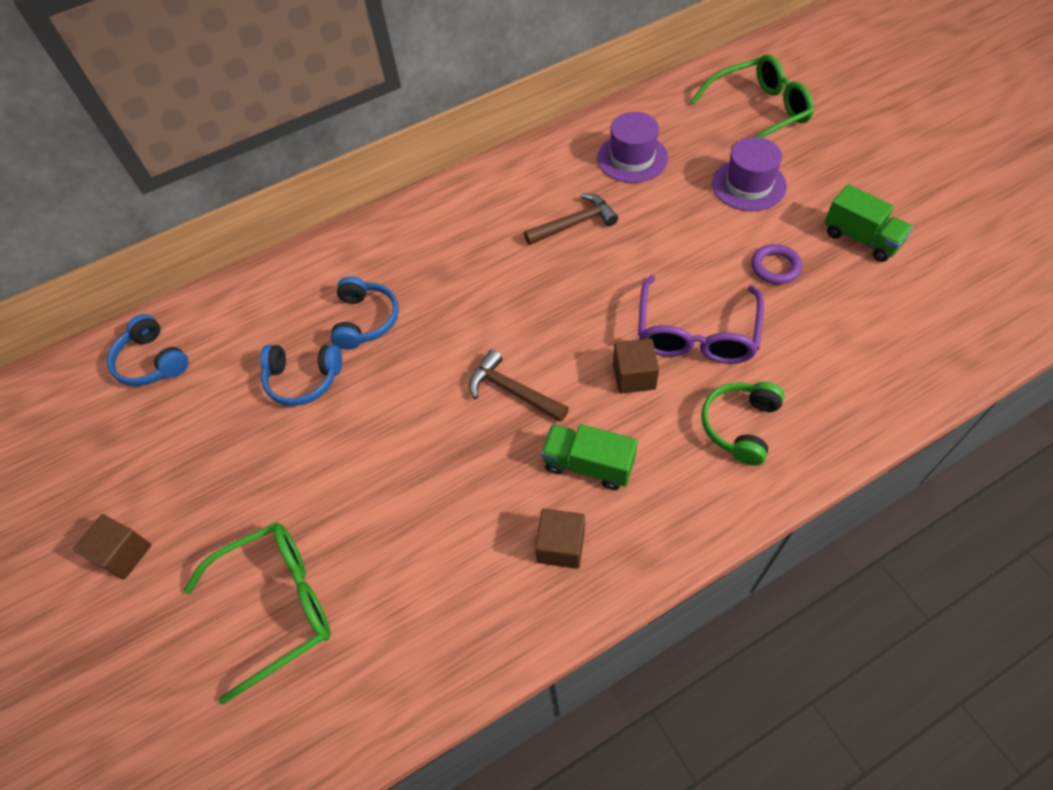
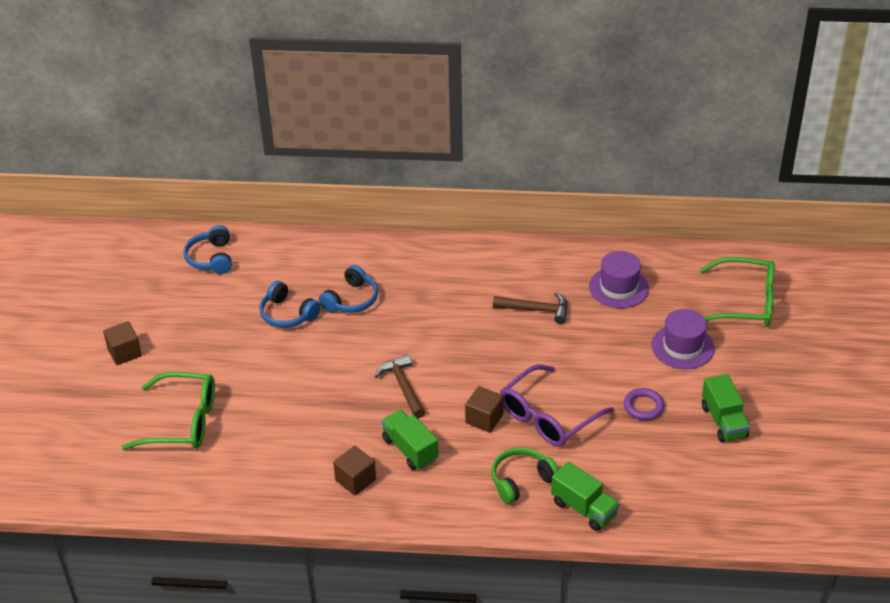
camera: 30 degrees right, 15 degrees down
none -> green truck [551,462,620,531]

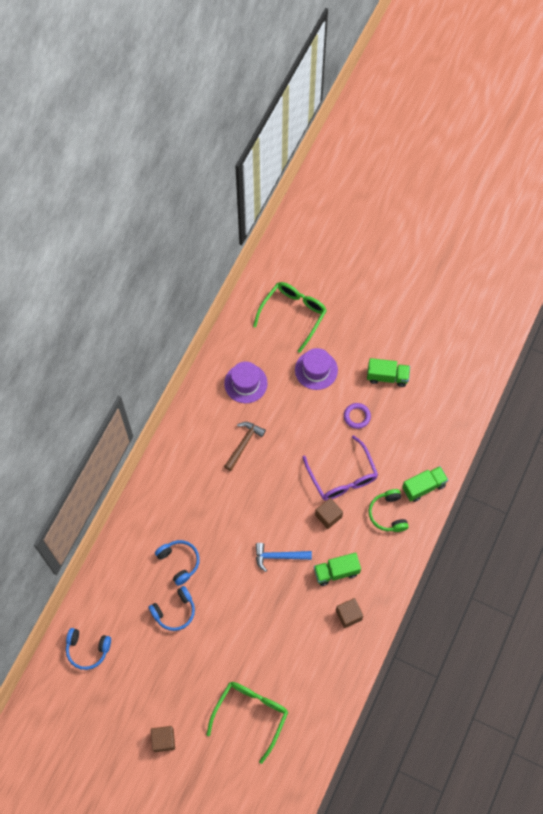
camera: 70 degrees left, 25 degrees up
brown hammer [375,354,425,419] -> blue hammer [256,543,312,572]

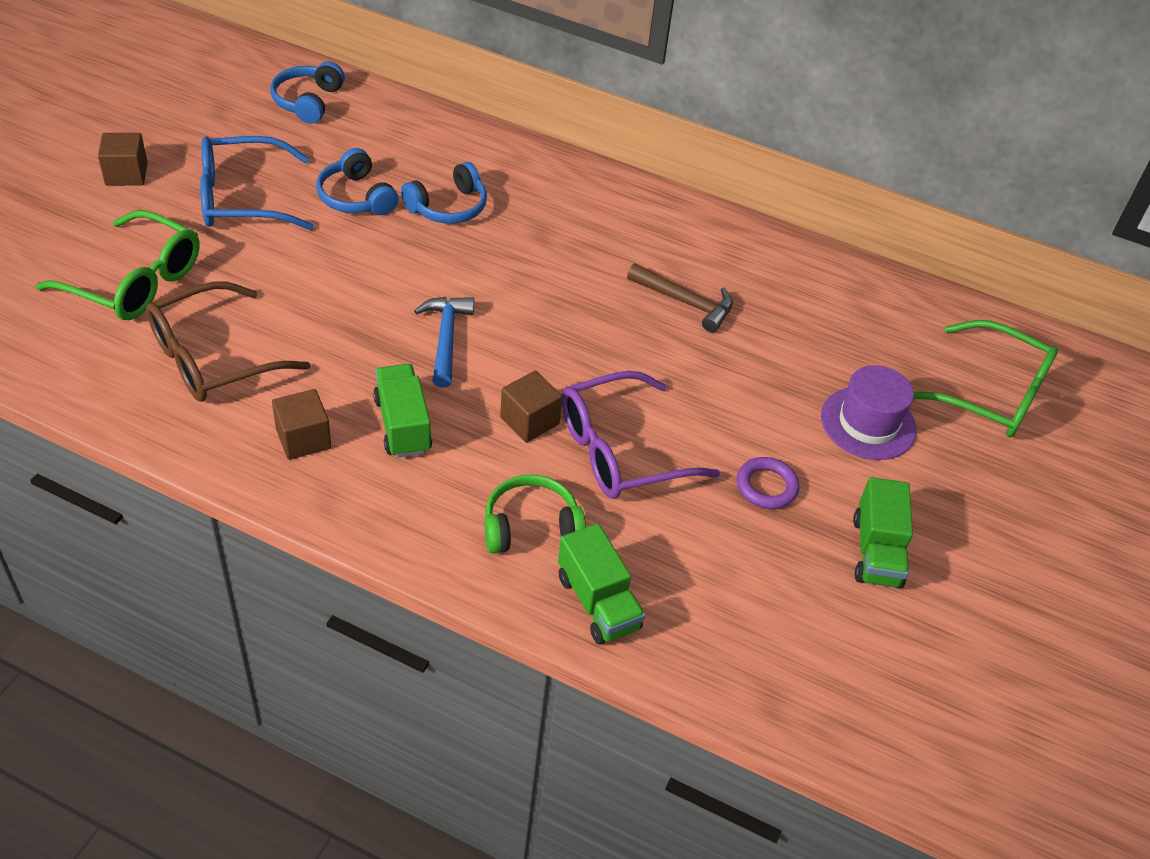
camera: 85 degrees right, 20 degrees down
purple hat [224,362,268,403] -> none
none -> brown glasses [146,281,310,402]
none -> blue glasses [200,136,314,230]

